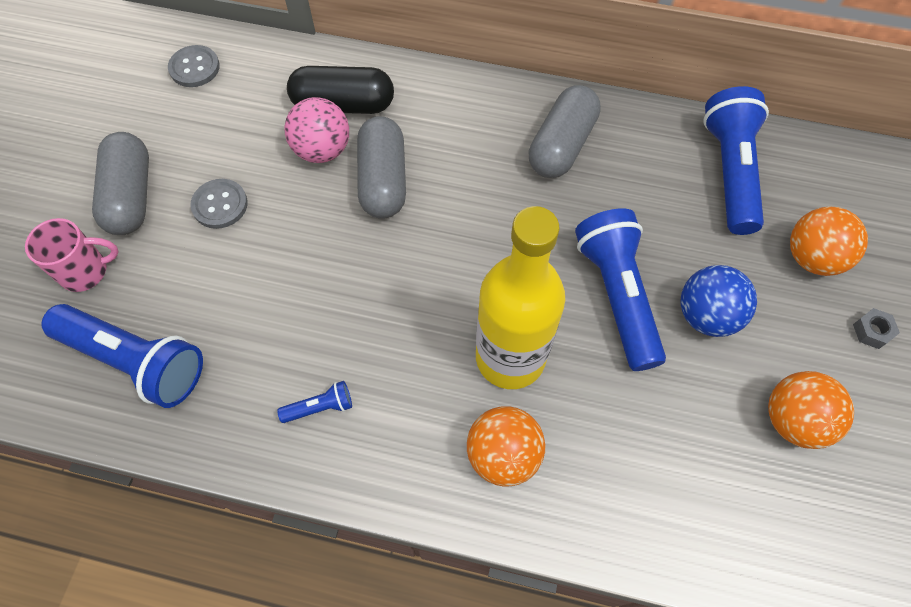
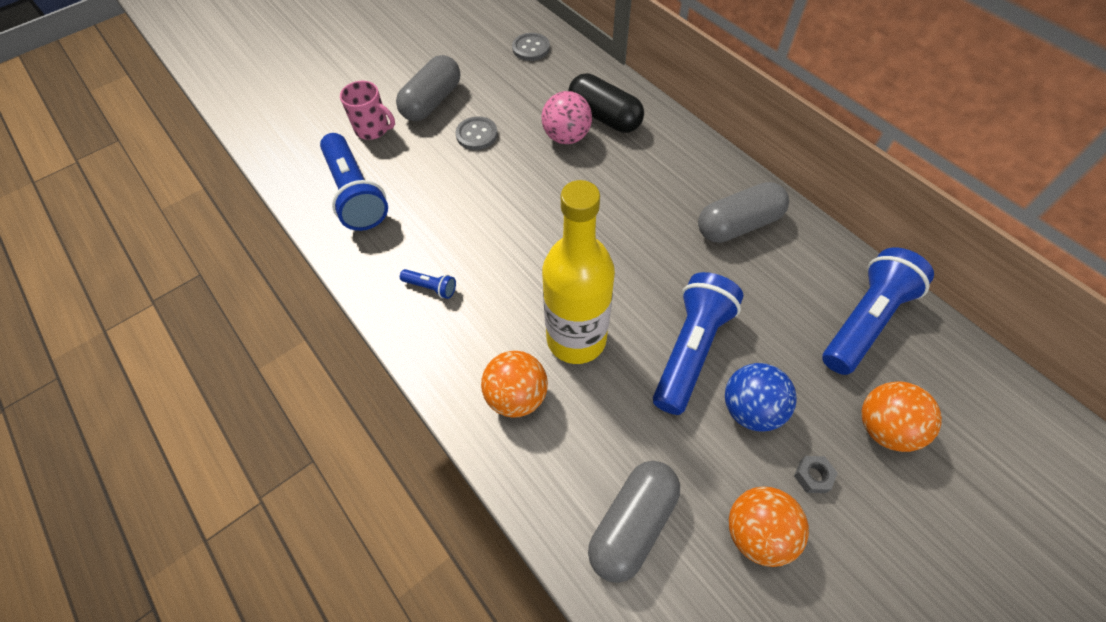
camera: 40 degrees right, 5 degrees down
grey capsule [357,116,406,219] -> grey capsule moved to [588,461,680,583]
grey nut [853,308,900,349] -> grey nut moved to [794,456,838,493]

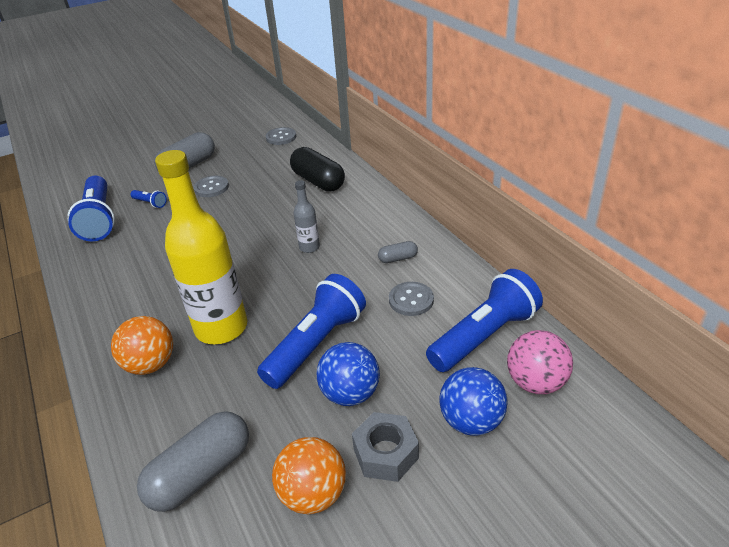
camera: 10 degrees right, 20 degrees down
pink mug [340,81,395,140] -> none
blue flashlight [400,269,456,299] -> blue flashlight moved to [130,190,167,208]
pink ball [542,91,592,144] -> pink ball moved to [507,330,573,394]
grey capsule [698,182,789,243] -> grey capsule [378,241,418,263], size x0.48
grey nut [794,456,838,493] -> grey nut [352,412,419,482], size x1.80
orange ball [862,381,942,452] -> blue ball [440,367,508,436]
none -> grey bottle [294,180,320,253]
none -> grey button [389,282,434,316]

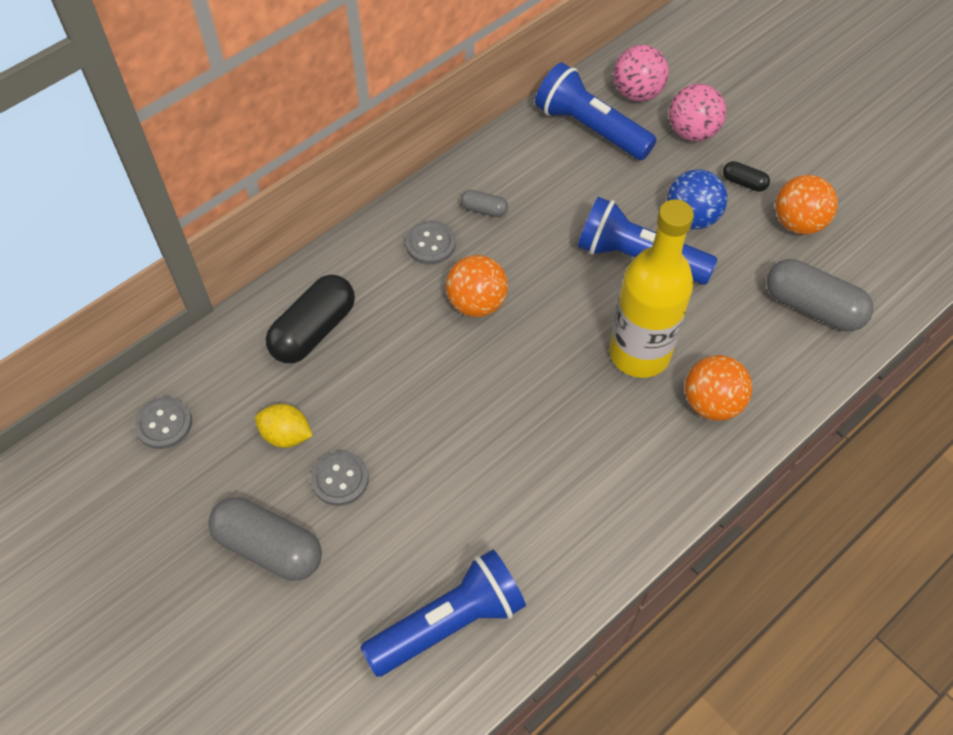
camera: 105 degrees left, 20 degrees up
blue flashlight [130,190,167,208] -> none
grey bottle [294,180,320,253] -> orange ball [446,255,508,317]
grey nut [352,412,419,482] -> black capsule [723,161,770,192]
grey capsule [378,241,418,263] -> grey capsule turned 45 degrees counterclockwise [460,190,508,217]
grey button [389,282,434,316] -> grey button moved to [405,220,456,264]
blue ball [440,367,508,436] -> pink ball [669,84,726,141]
none -> yellow lemon [255,404,313,448]

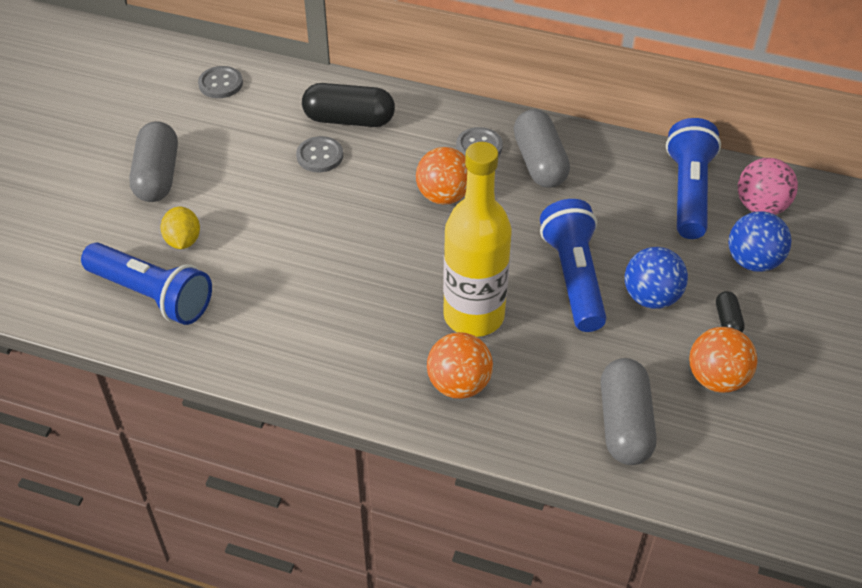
camera: 60 degrees right, 10 degrees down
yellow lemon [255,404,313,448] -> yellow lemon moved to [160,207,200,249]
grey button [311,451,369,506] -> grey button moved to [296,136,343,172]
grey capsule [460,190,508,217] -> grey capsule [514,109,570,188], size x2.07
pink ball [669,84,726,141] -> blue ball [729,211,791,272]

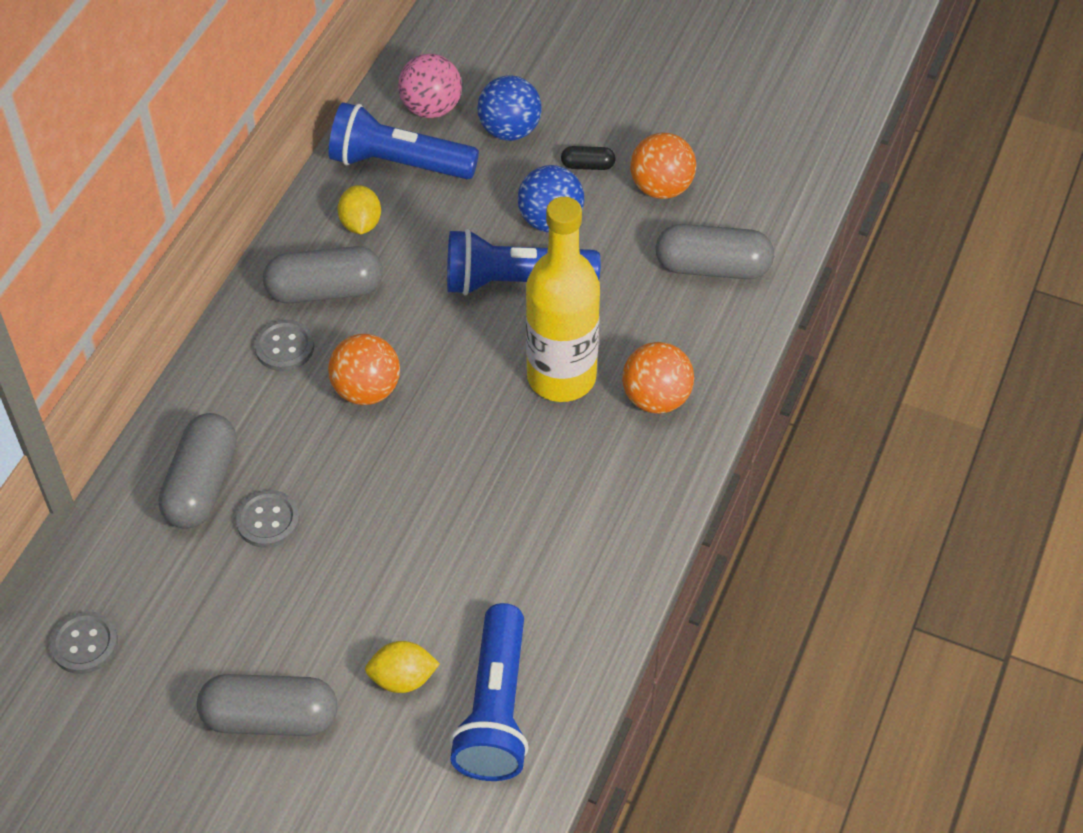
camera: 85 degrees left, 5 degrees up
blue flashlight [81,242,212,325] -> blue flashlight turned 150 degrees clockwise [450,603,529,781]
black capsule [302,83,395,127] -> grey capsule [158,413,237,529]
none -> yellow lemon [338,185,381,234]

